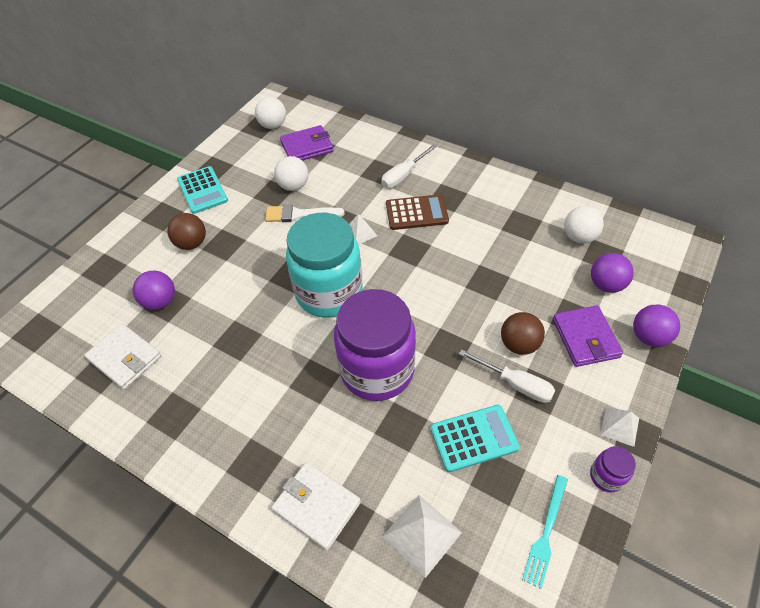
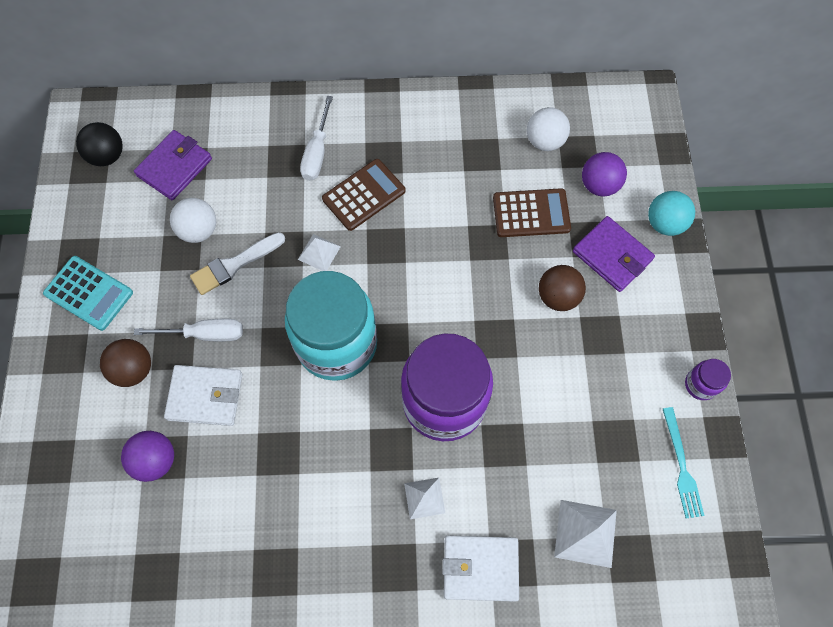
camera: 35 degrees left, 15 degrees up
white wallet [84,324,161,390] -> white wallet moved to [164,365,242,426]
white ball [255,97,286,129] -> black ball [76,122,123,166]
turquoise calculator [430,405,520,472] -> none
white screwdriver [459,349,555,403] -> white screwdriver moved to [134,319,243,341]
white pyramid [600,407,639,447] -> white pyramid moved to [404,478,445,519]
purple ball [633,304,680,347] -> turquoise ball [648,191,695,236]
none -> brown calculator [493,188,571,237]

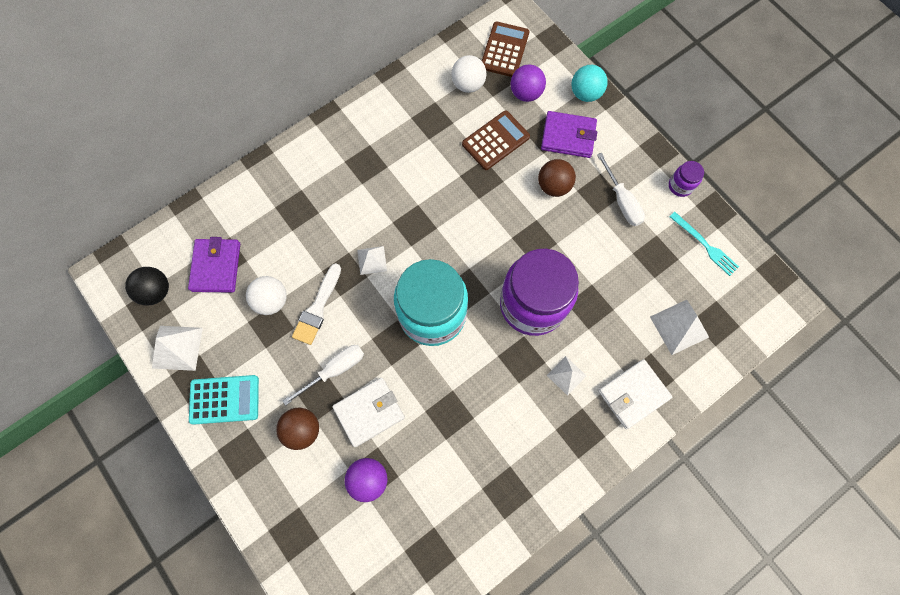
camera: 35 degrees left, 5 degrees up
white screwdriver [300,96,333,181] -> white screwdriver moved to [597,153,645,226]
brown calculator [322,159,406,231] -> brown calculator moved to [482,21,529,77]
none -> white pyramid [152,326,203,371]

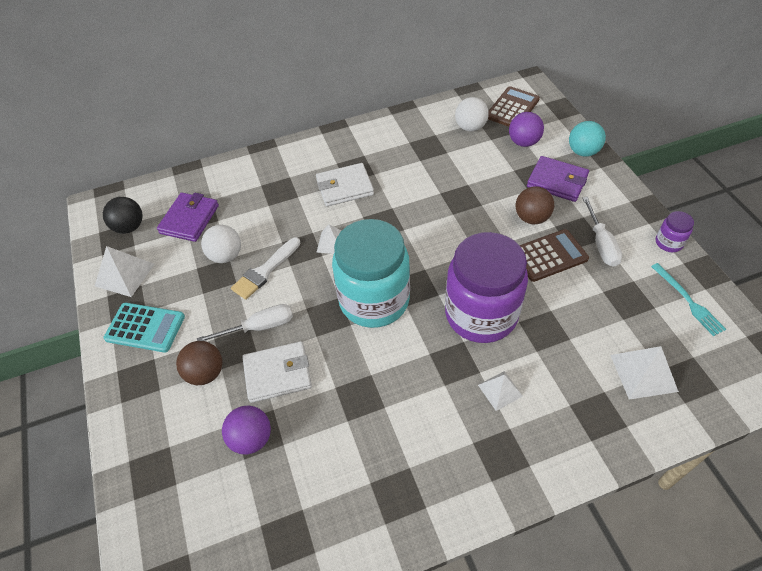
camera: 20 degrees right, 20 degrees down
brown calculator [462,110,530,170] -> brown calculator moved to [520,229,589,282]
white wallet [598,359,672,429] -> white wallet moved to [316,163,374,207]

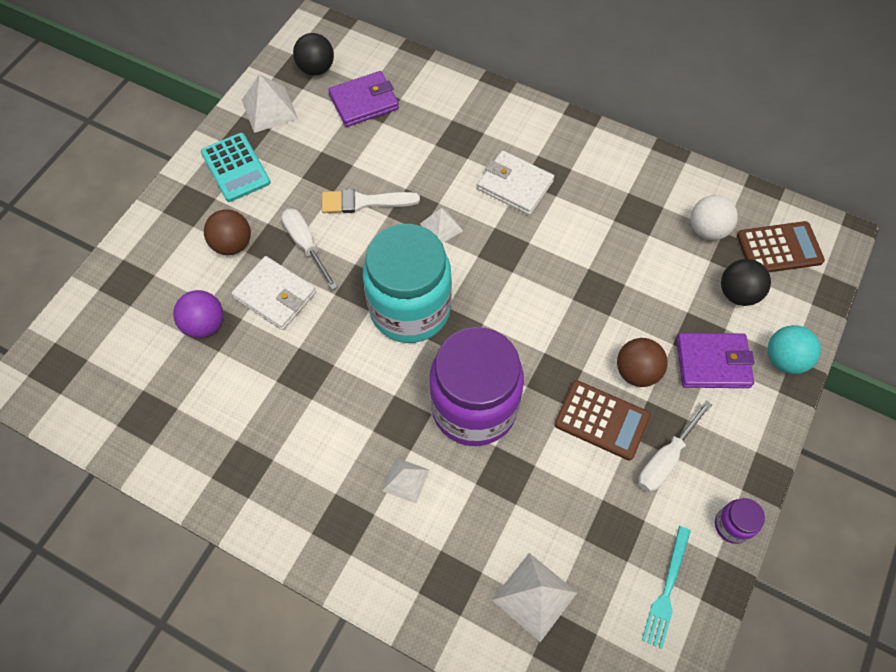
camera: 45 degrees right, 10 degrees up
white screwdriver [197,304,293,341] -> white screwdriver turned 150 degrees counterclockwise [281,208,338,290]
white ball [201,225,241,263] -> none
purple ball [509,112,544,147] -> black ball [721,259,771,306]
purple wallet [527,156,589,202] -> purple wallet turned 75 degrees counterclockwise [676,333,754,388]

